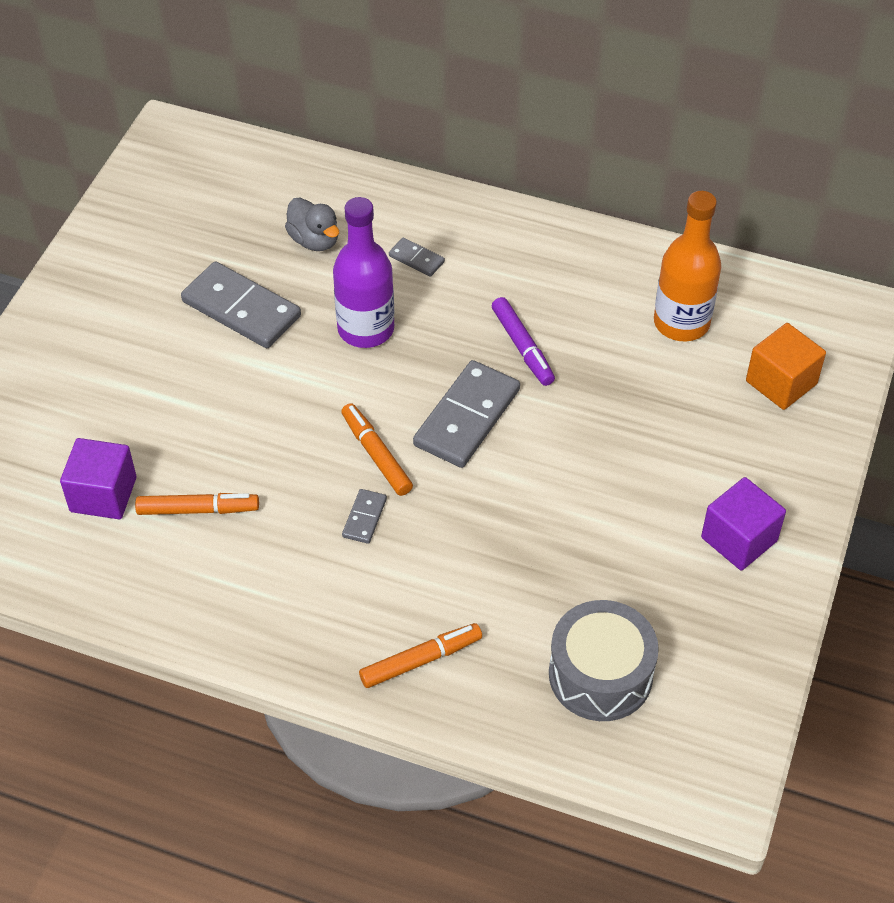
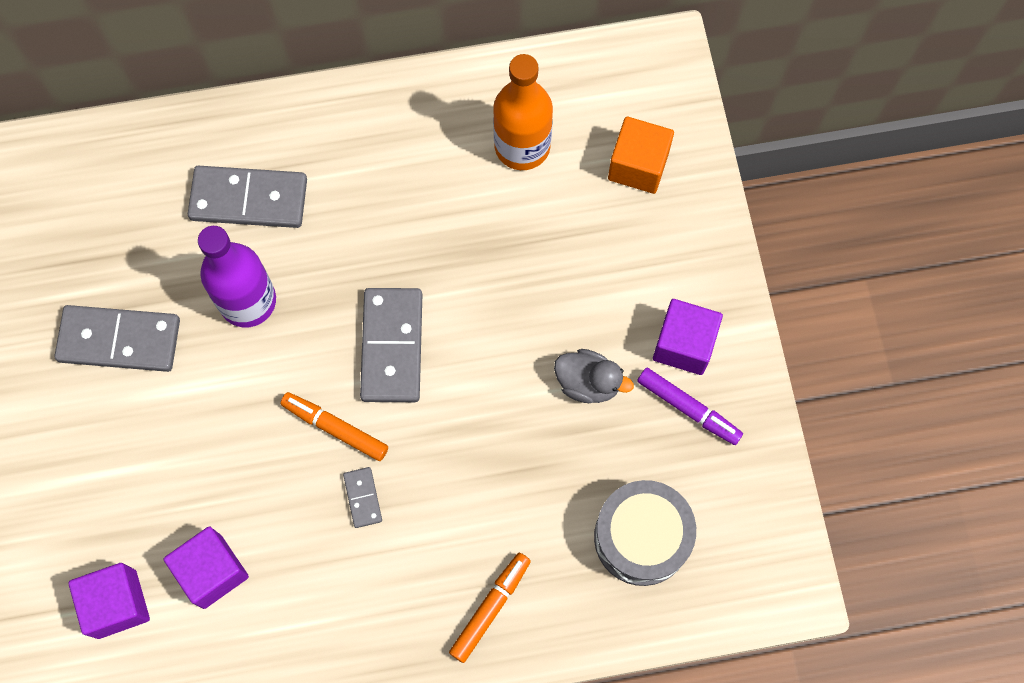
camera: 30 degrees left, 20 degrees up
orange marker [135,493,259,515] -> purple cube [163,526,249,609]
grey duck [285,197,339,251] -> grey duck moved to [554,349,634,403]
grey domino [389,238,445,277] -> grey domino [188,166,307,228], size x2.11
purple marker [492,297,555,386] -> purple marker moved to [637,368,743,445]

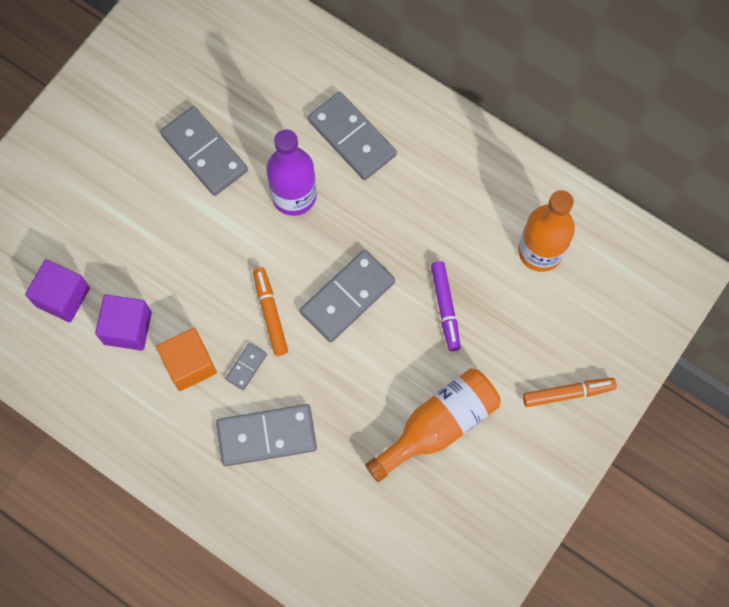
camera: 45 degrees right, 0 degrees up
orange marker [449,553,531,663] -> orange marker moved to [523,378,617,407]
grey duck [554,349,634,403] -> orange bottle [365,368,500,482]
grey drum [594,480,696,586] -> none
orange cube [608,117,674,194] -> orange cube moved to [156,328,217,391]
purple marker [637,368,743,445] -> purple marker moved to [431,261,460,351]
purple cube [653,299,723,375] -> none
none -> grey domino [216,404,317,466]

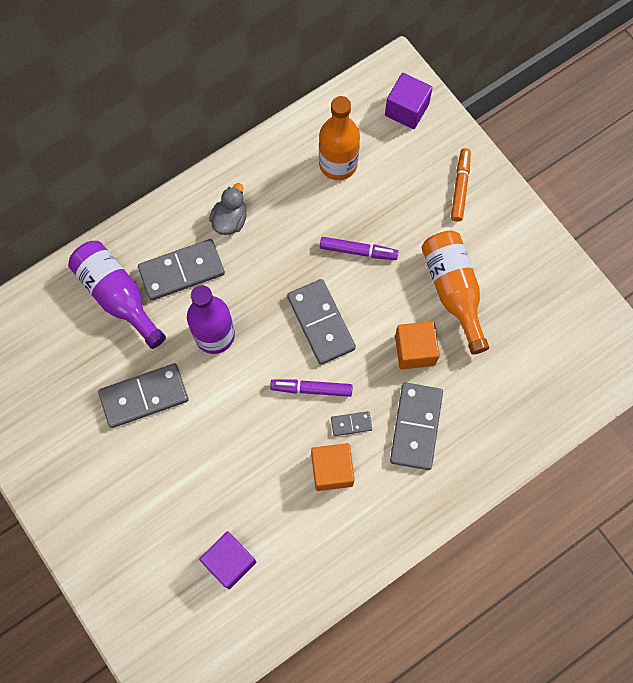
camera: 70 degrees left, 0 degrees up
purple cube [95,295,152,351] -> purple cube moved to [385,73,433,129]
grey domino [225,343,267,390] -> grey domino turned 60 degrees counterclockwise [331,411,372,436]
orange marker [253,267,288,356] -> purple marker [270,379,353,397]
none -> purple bottle [68,241,166,349]
none -> grey duck [209,183,247,235]
none -> orange cube [395,321,440,369]

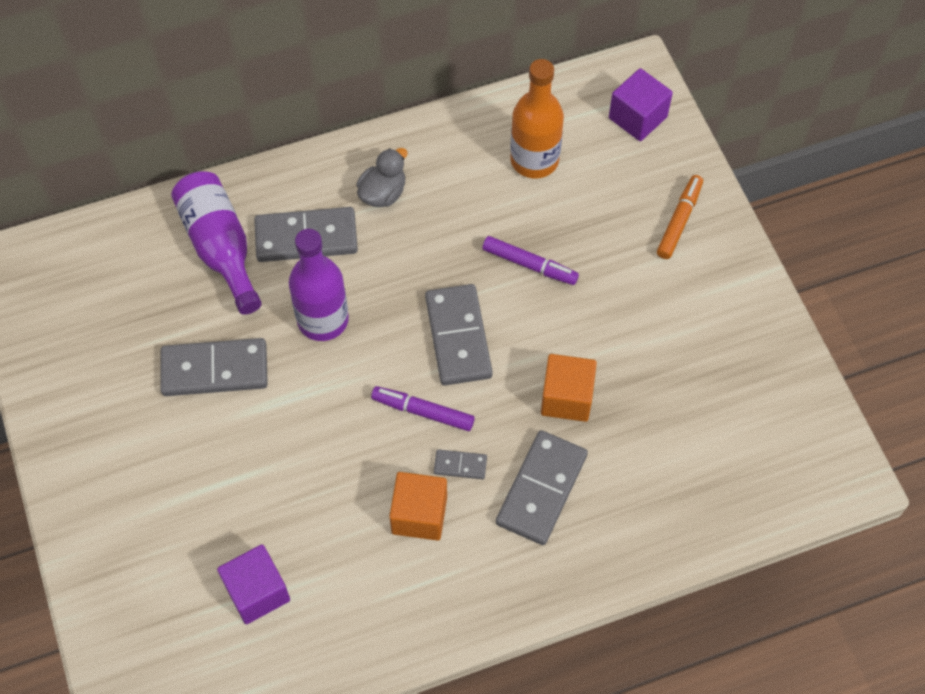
camera: 15 degrees right, 10 degrees down
orange bottle [421,231,489,355] -> none

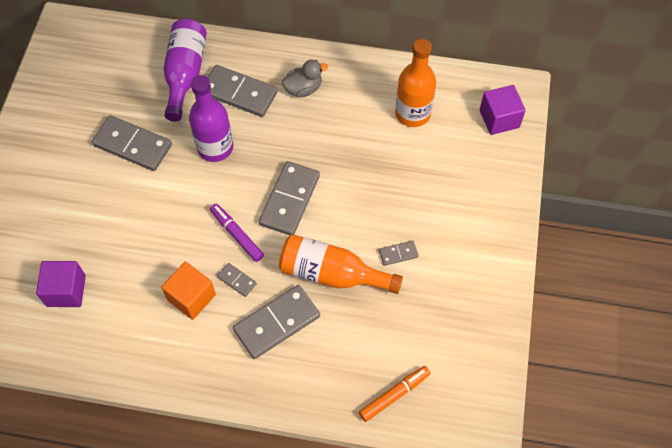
camera: 30 degrees right, 0 degrees up
purple marker [483,236,579,285] -> none
orange cube [541,354,597,422] -> orange bottle [279,234,403,294]
orange marker [657,175,703,259] -> orange marker moved to [359,366,431,422]
none -> grey domino [379,241,419,266]

